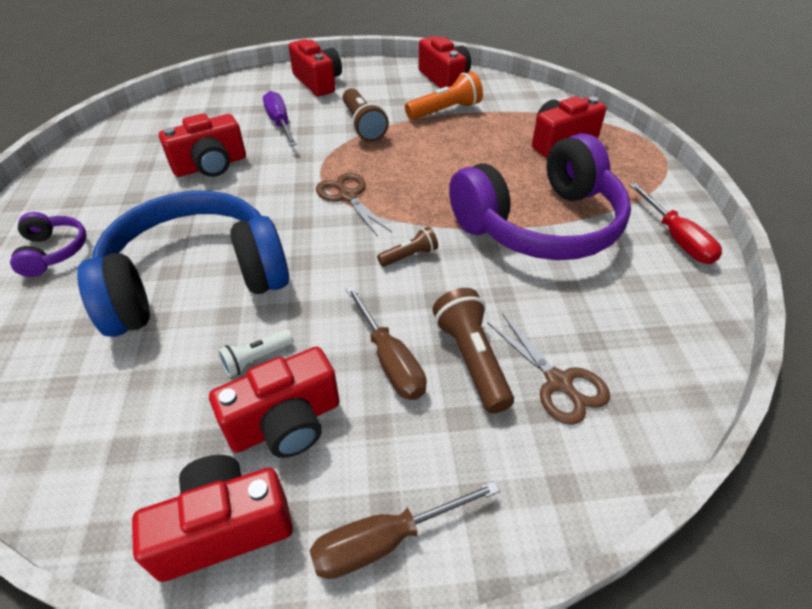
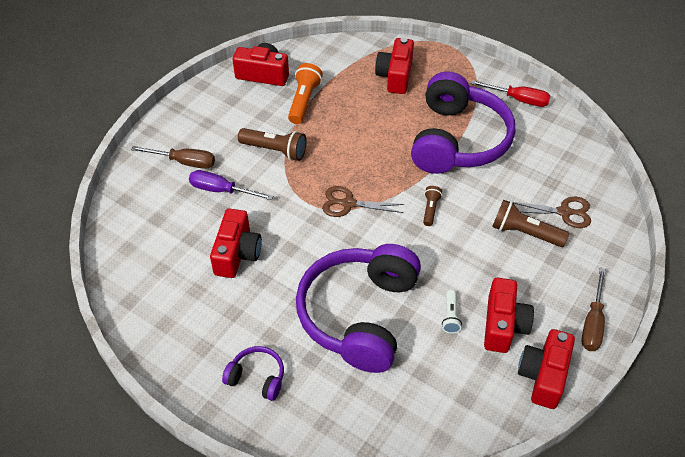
camera: 50 degrees left, 5 degrees up
blue headphones [77,191,289,337] -> purple headphones [296,244,421,373]
red camera [288,39,342,96] -> none
brown screwdriver [346,286,427,400] -> brown screwdriver moved to [131,146,215,169]

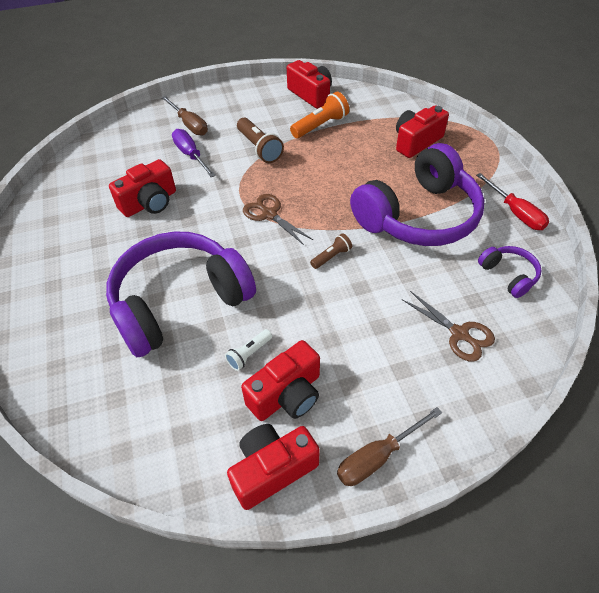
camera: 40 degrees right, 0 degrees up
purple headphones [222,346,284,401] -> purple headphones moved to [478,246,542,298]
brown flashlight [492,200,569,247] -> none

